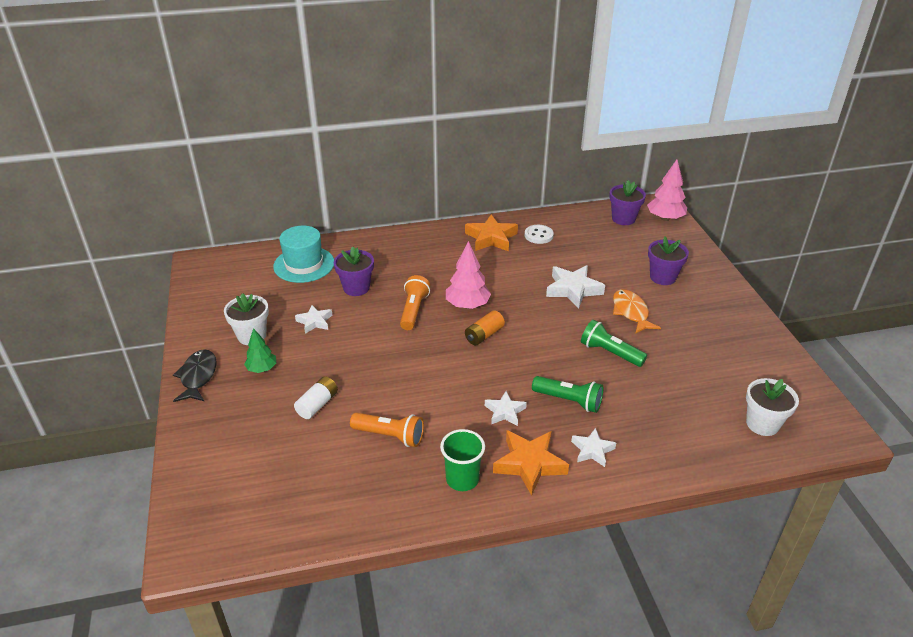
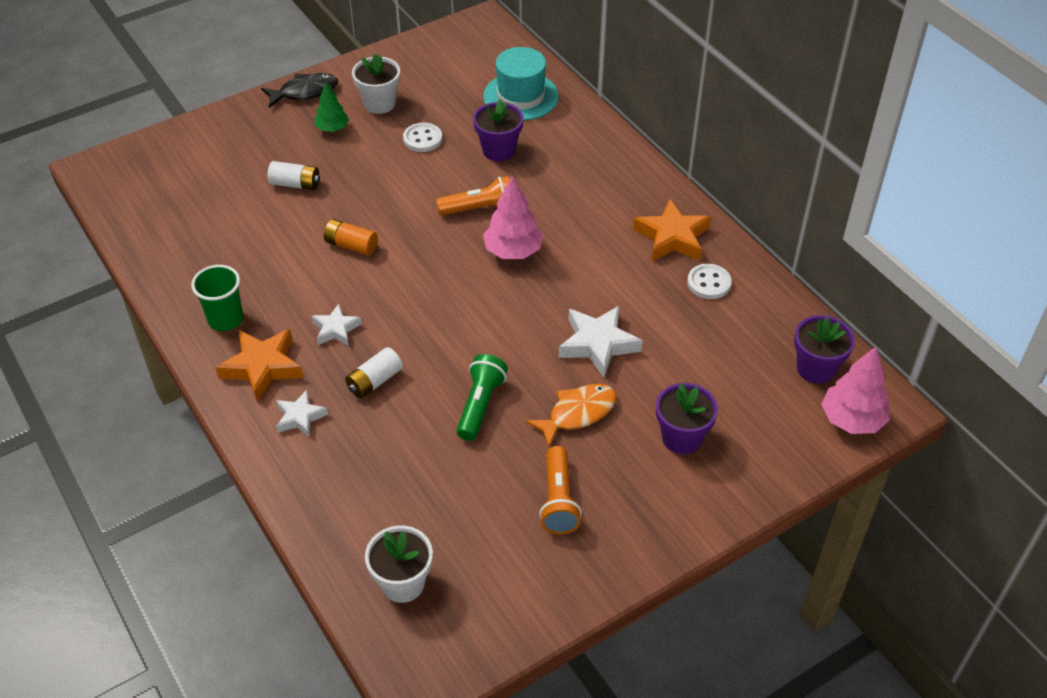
camera: 70 degrees right, 10 degrees up
white star [295,305,332,334] -> white button [403,123,442,152]
orange flashlight [350,413,424,447] -> orange flashlight moved to [539,446,582,534]
orange battery [465,310,505,345] -> orange battery moved to [324,219,378,256]
green flashlight [532,376,603,413] -> white battery [345,347,403,398]

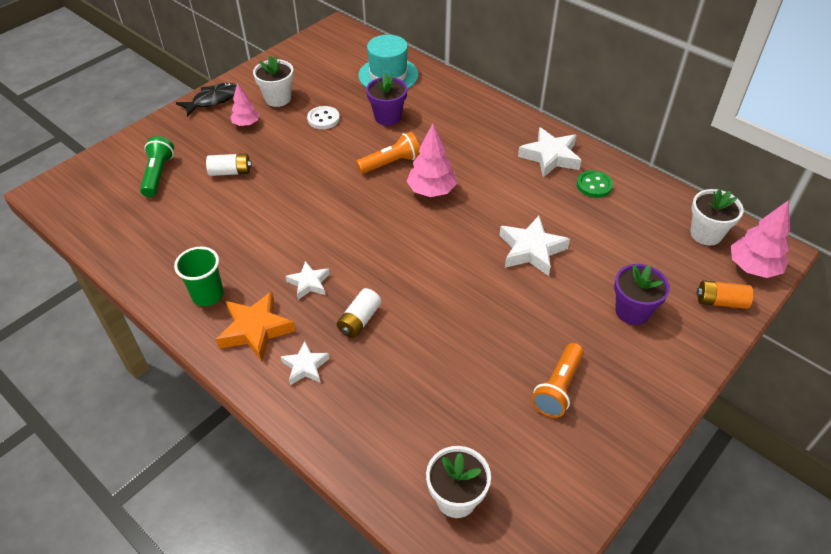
camera: 15 degrees left, 0 degrees up
green tree [315,82,349,132] -> pink tree [230,83,259,126]
orange battery [324,219,378,256] -> orange battery moved to [697,280,753,309]
green flashlight [457,354,508,441] -> green flashlight moved to [140,136,174,197]
orange fish [526,384,616,447] -> none
orange flashlight [539,446,582,534] -> orange flashlight turned 45 degrees clockwise [531,343,584,418]
orange star [633,199,711,261] -> white star [518,127,581,178]
white button [687,264,732,299] -> green button [577,170,613,198]
purple flower pot [794,315,855,384] -> white flower pot [690,189,744,245]

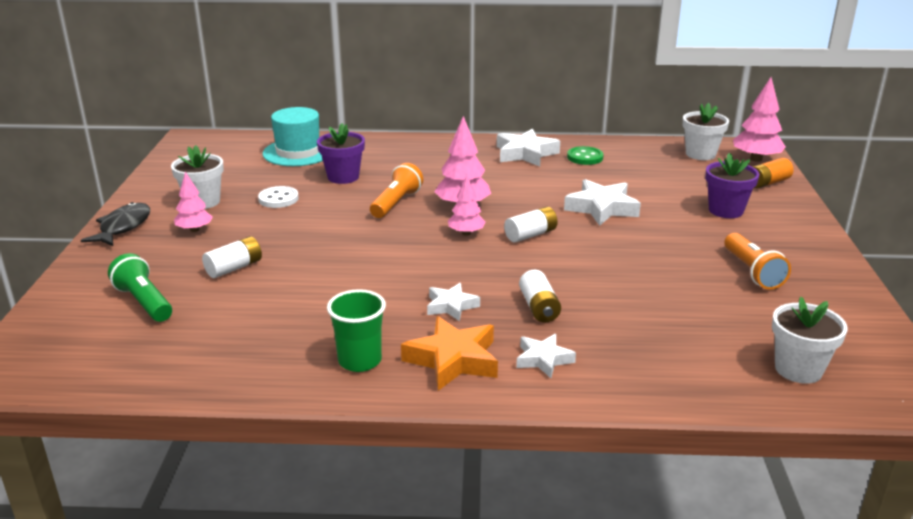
camera: 40 degrees left, 20 degrees down
none -> pink tree [448,175,486,235]
none -> white battery [504,207,558,243]

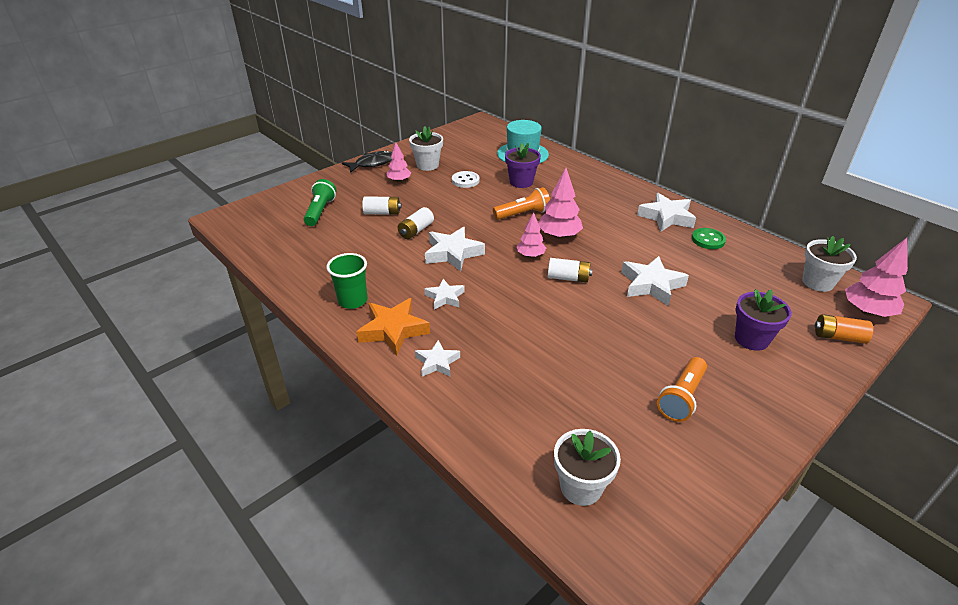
camera: 45 degrees right, 10 degrees up
white battery [519,270,561,323] -> white battery moved to [398,207,434,239]
none -> white star [425,227,485,272]

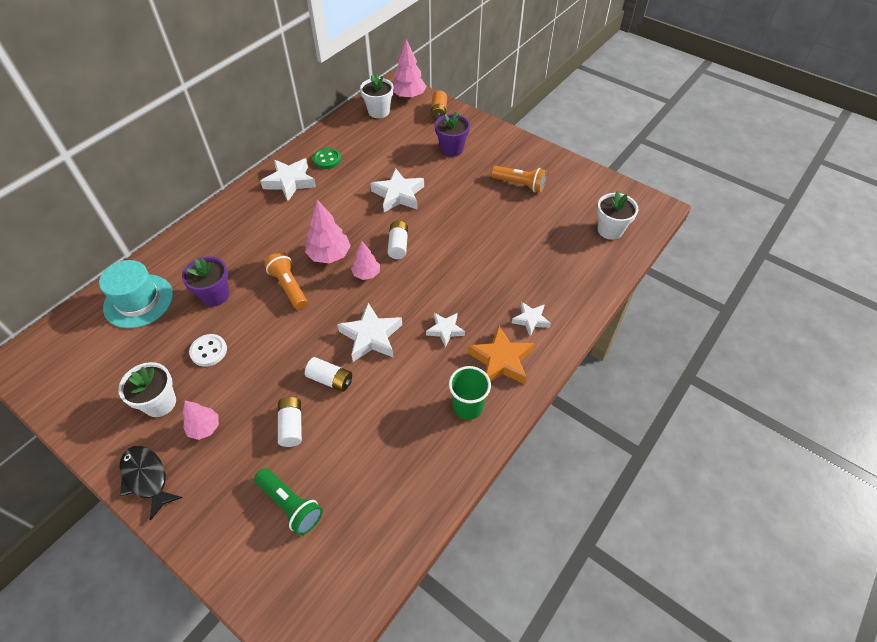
camera: 100 degrees left, 15 degrees up
green flashlight [304,179,336,226] -> green flashlight turned 135 degrees counterclockwise [254,468,323,535]

